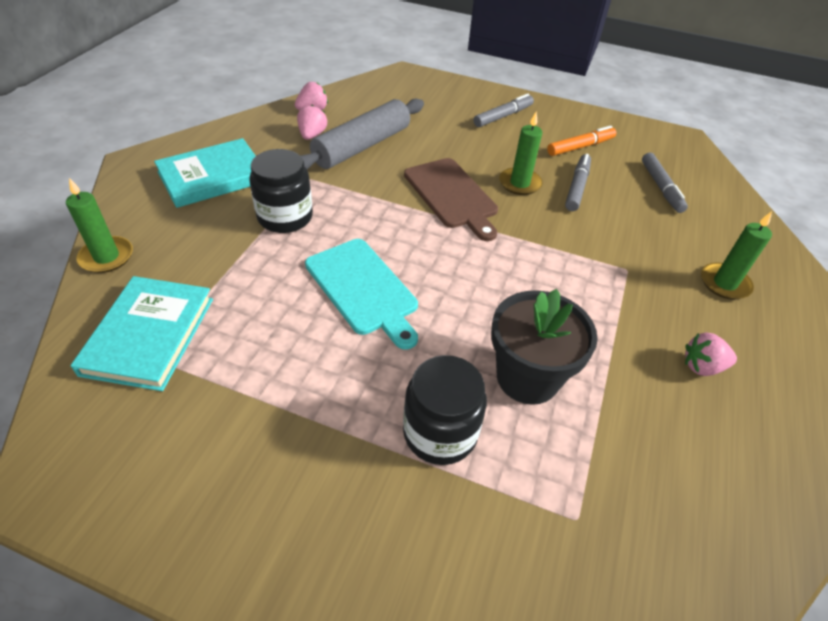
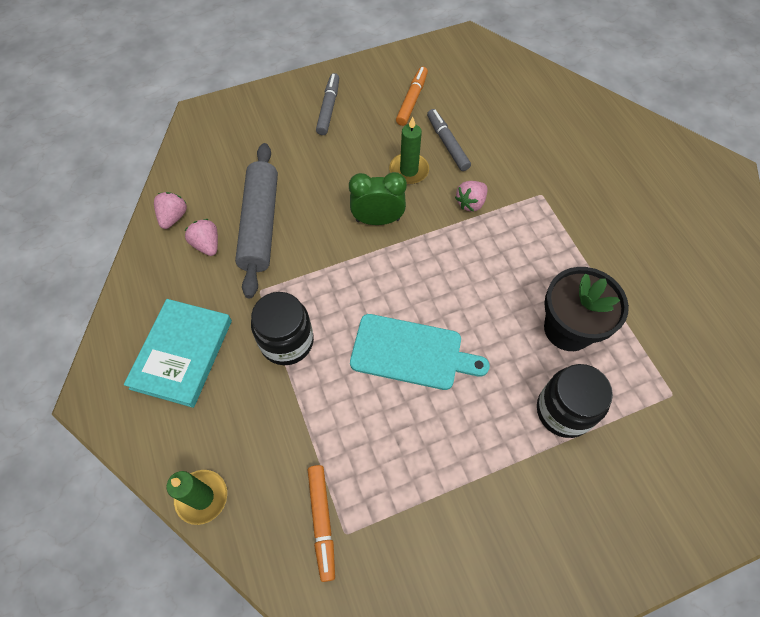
camera: 40 degrees left, 15 degrees up
turquoise book [71,276,213,391] -> orange marker [308,465,335,582]
brown cutting board [404,158,498,241] -> green clock [349,172,407,225]
grey marker [642,153,688,213] -> none
pink strawberry [685,332,737,376] -> pink strawberry moved to [455,181,487,212]
green candle [701,211,772,300] -> none

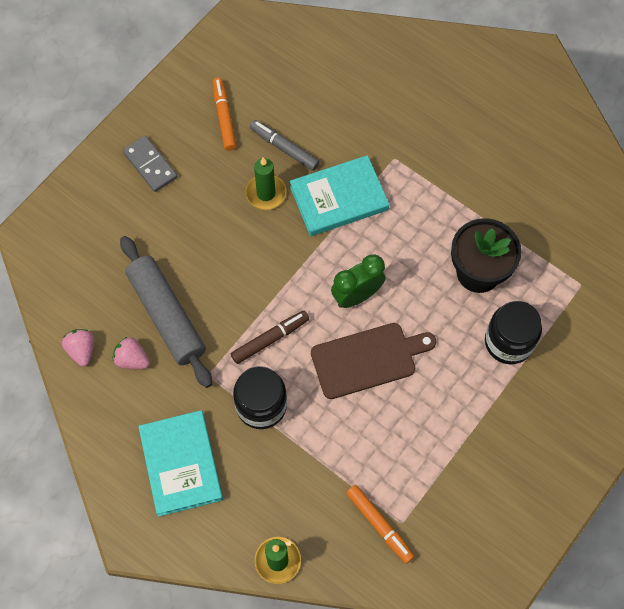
camera: 30 degrees left, 5 degrees up
grey marker [316,73,339,135] -> grey domino [123,136,178,192]
green clock [349,172,407,225] -> green clock moved to [331,254,386,308]
turquoise cutting board [350,314,490,390] -> brown cutting board [311,323,436,399]
pink strawberry [455,181,487,212] -> turquoise book [290,155,389,236]
none -> brown marker [231,311,309,364]

